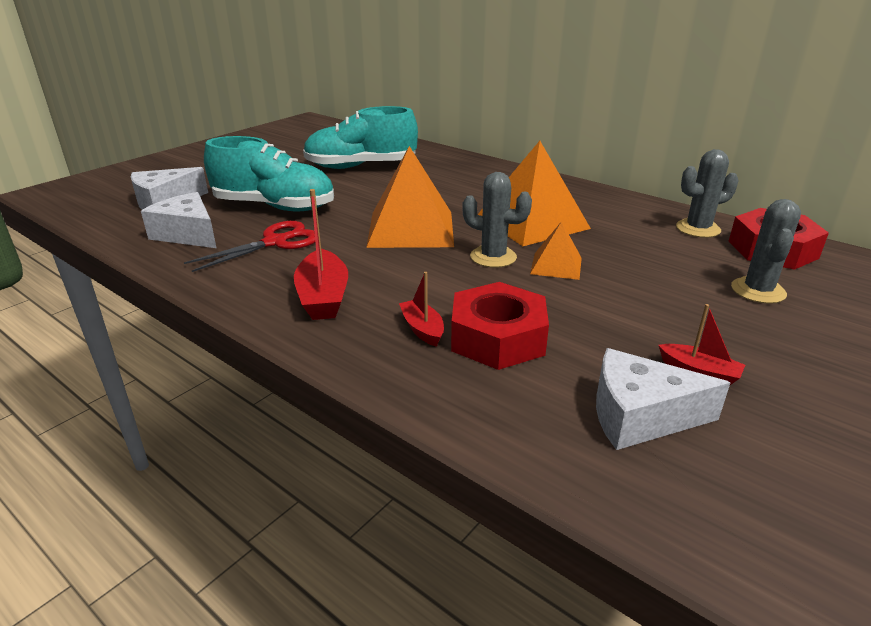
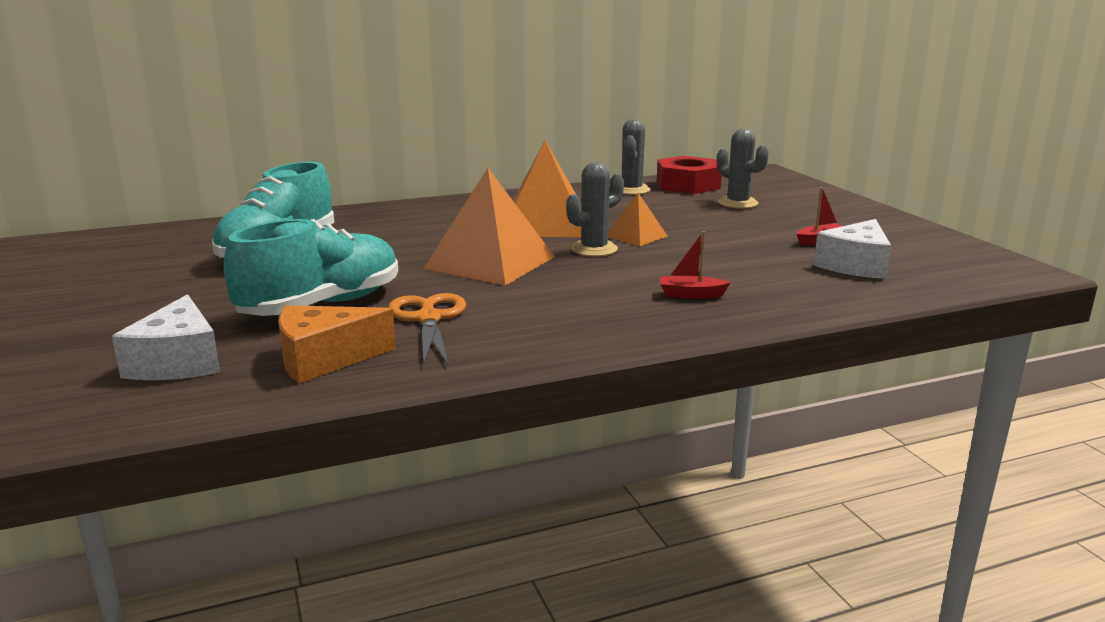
camera: 60 degrees left, 10 degrees down
white cheese [141,192,217,248] -> orange cheese [278,305,396,383]
red scissors [184,221,315,272] -> orange scissors [388,293,466,365]
red boat [294,189,348,320] -> none
red nut [451,282,549,370] -> none

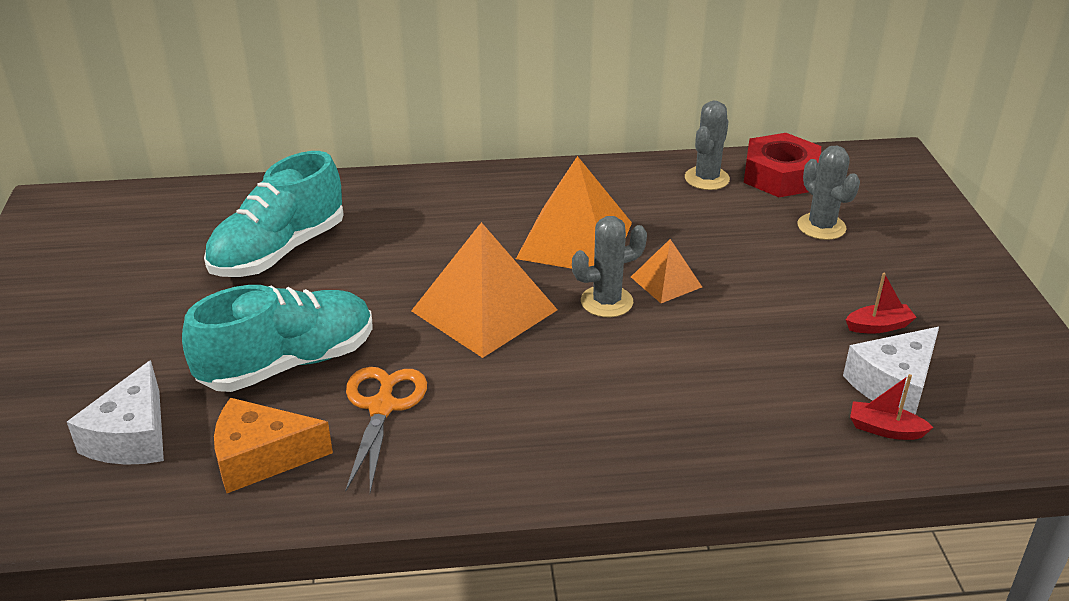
camera: 15 degrees right, 15 degrees up
red boat [660,231,731,299] -> red boat moved to [850,374,934,440]

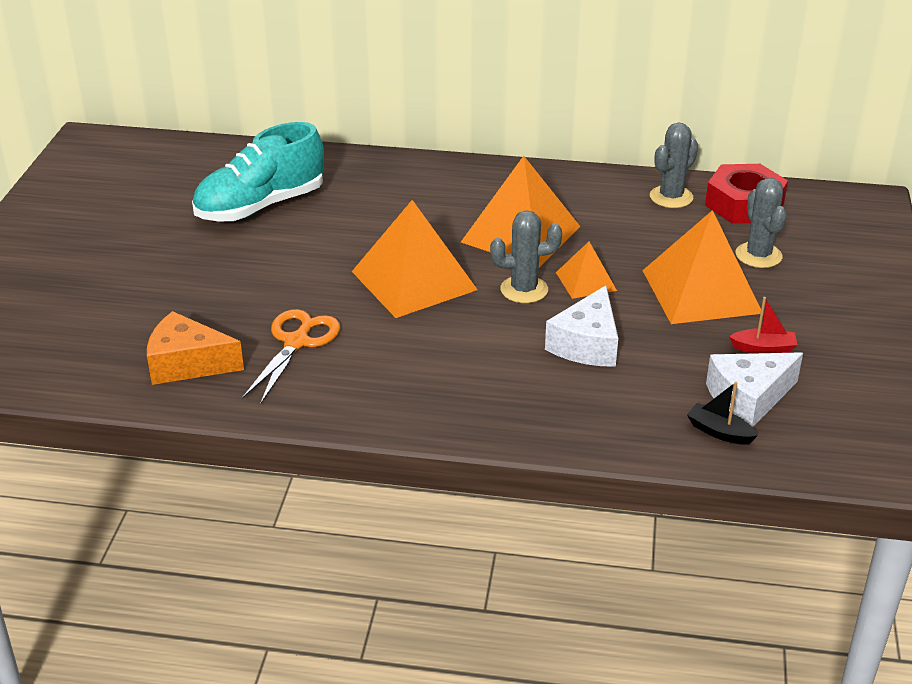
camera: 15 degrees right, 0 degrees up
white cheese [67,360,164,465] -> white cheese moved to [545,285,618,367]
turquoise shoe [182,285,373,392] -> none
red boat [850,374,934,440] -> black boat [687,382,758,445]
none -> orange pyramid [642,210,761,324]

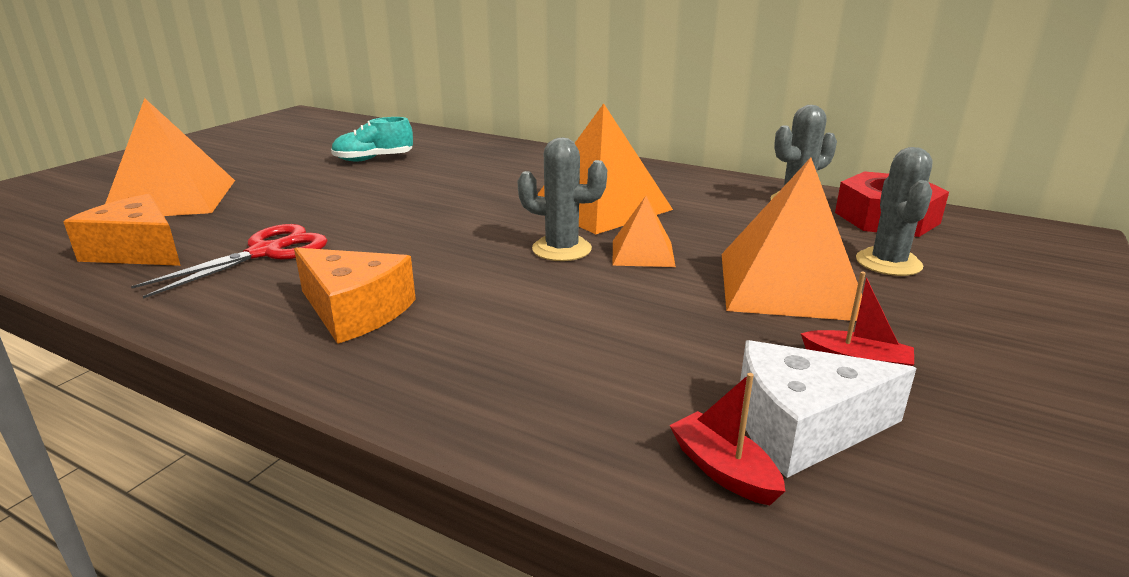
camera: 20 degrees right, 10 degrees down
turquoise shoe [192,122,324,222] -> turquoise shoe [331,117,413,162], size x0.56
orange scissors [242,309,340,405] -> red scissors [131,224,328,299]
orange pyramid [352,200,478,318] -> orange pyramid moved to [105,98,235,216]
white cheese [545,285,618,367] -> none
black boat [687,382,758,445] -> red boat [669,373,785,505]
none -> orange cheese [294,248,416,344]

